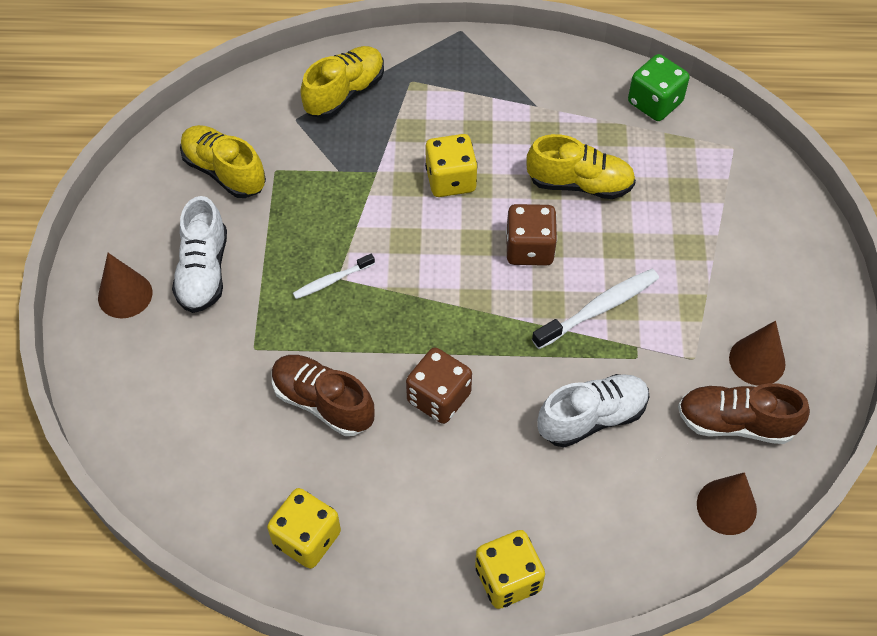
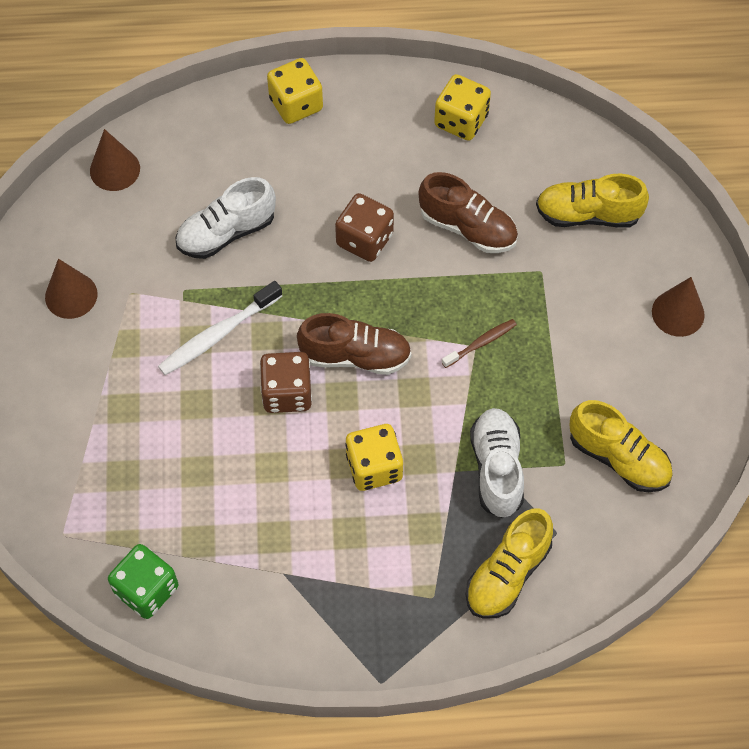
camera: 175 degrees right, 5 degrees up
white shoe [172,196,227,313] -> white shoe moved to [470,408,524,518]
white toothbrush [293,254,375,299] -> brown toothbrush [442,319,517,368]
yellow shoe [526,134,636,199] -> yellow shoe moved to [536,174,649,228]
brown shoe [678,383,810,444] -> brown shoe moved to [297,313,412,375]

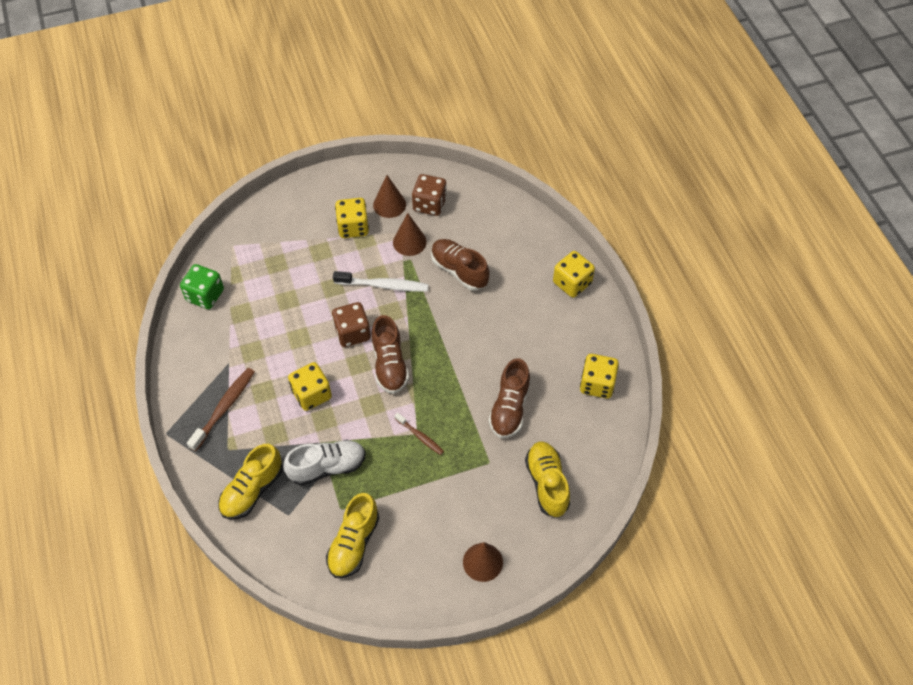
camera: 75 degrees right, 5 degrees down
brown cone [90,129,140,191] -> brown cone moved to [393,213,427,256]
white toothbrush [158,281,282,375] -> white toothbrush turned 150 degrees clockwise [333,271,429,292]
white shoe [176,177,276,259] -> brown shoe [431,239,490,290]
brown dice [335,193,394,262] -> brown dice moved to [412,174,447,216]
yellow shoe [466,508,553,619] -> yellow shoe turned 75 degrees counterclockwise [218,444,283,519]
none -> brown toothbrush [187,368,255,452]
none -> yellow dice [335,198,369,238]

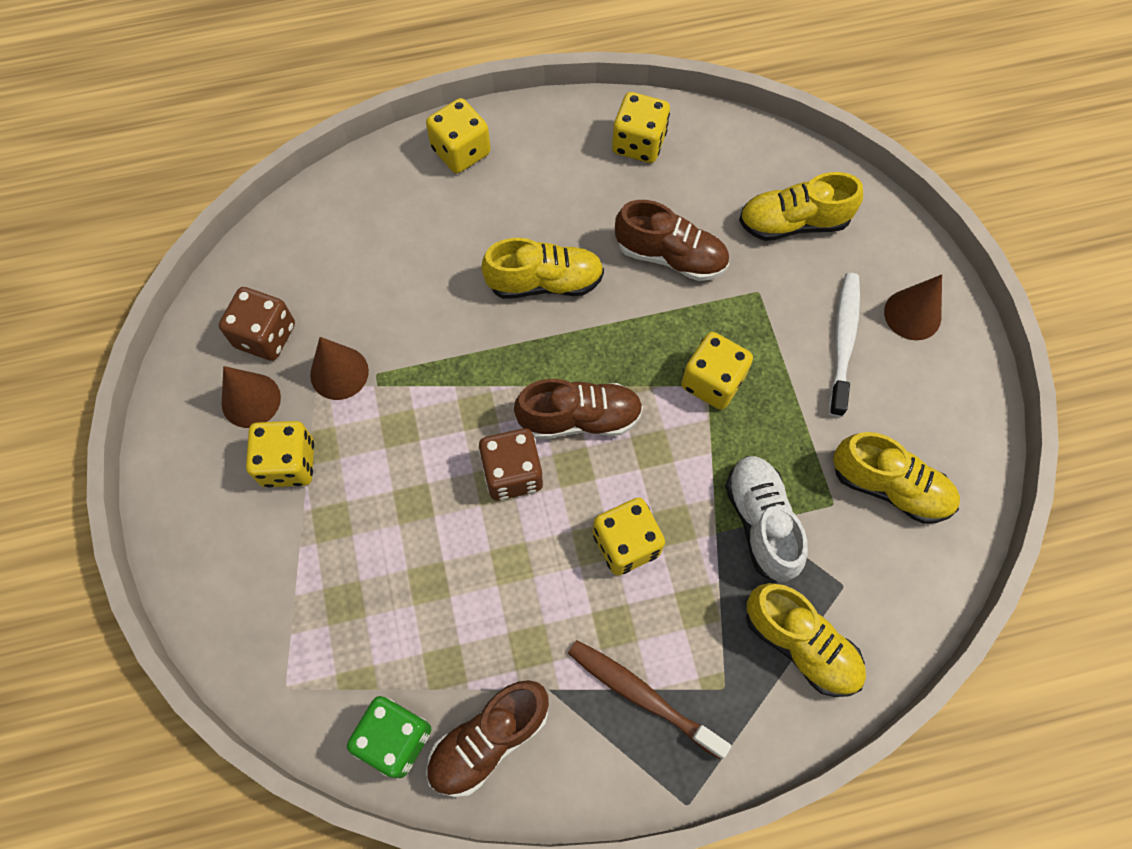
camera: 85 degrees left, 10 degrees up
white toothbrush [333,271,429,292] -> white toothbrush moved to [829,273,860,417]
brown toothbrush [395,413,444,455] -> yellow dice [681,332,753,410]
brown shoe [431,239,490,290] -> brown shoe moved to [426,680,549,797]
none -> yellow shoe [481,238,604,299]

